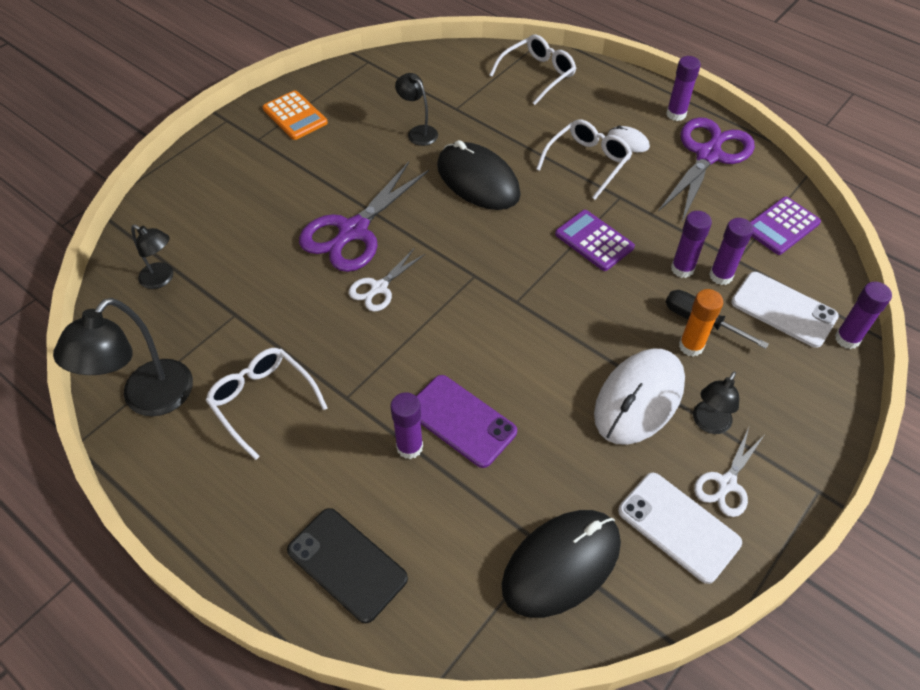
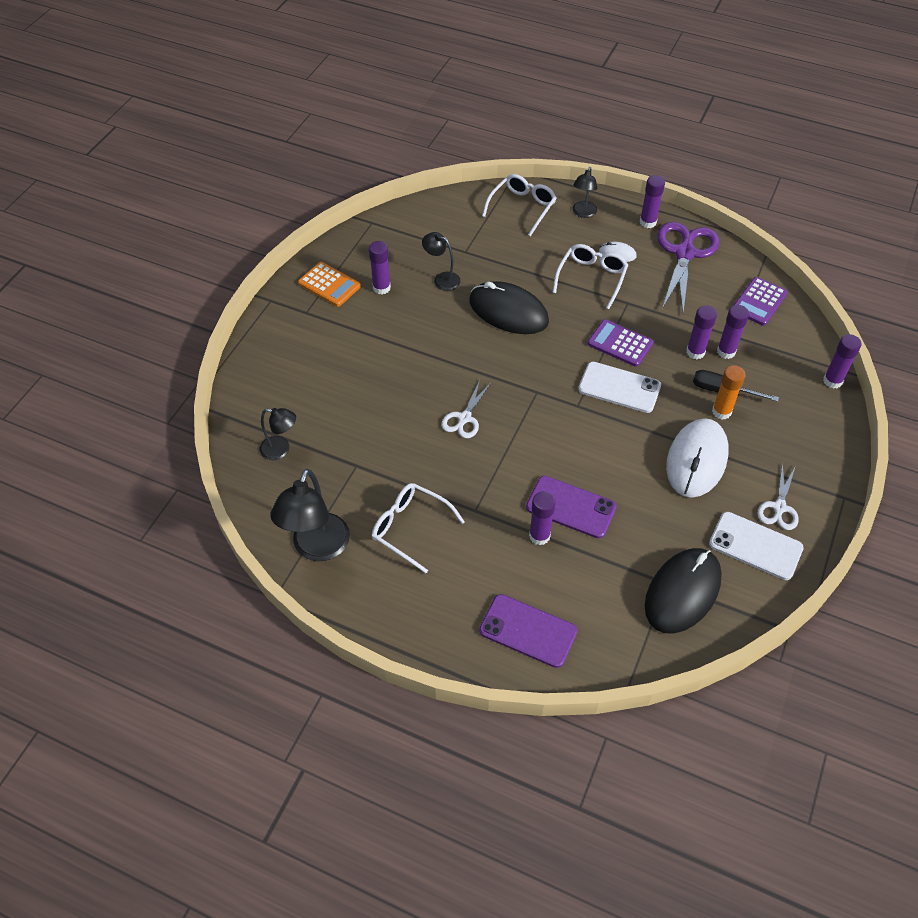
camera: 15 degrees left, 0 degrees up
black phone [287,508,408,623] -> purple phone [479,594,577,668]
purple scissors [299,162,429,272] -> none
black lamp [693,372,739,434] -> black lamp moved to [572,167,597,218]
white phone [731,272,839,348] -> white phone moved to [578,362,661,413]
none -> purple glue stick [369,241,391,294]

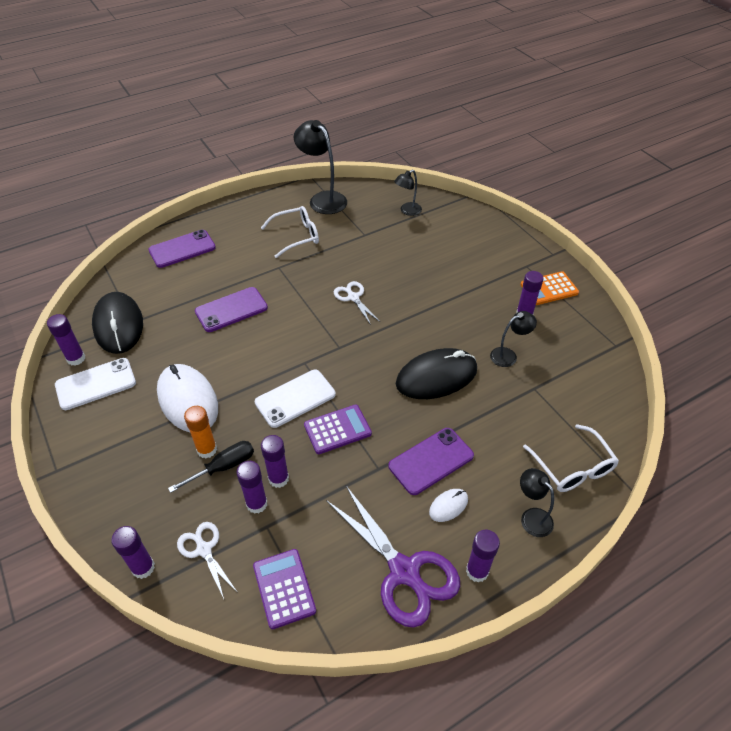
camera: 125 degrees right, 5 degrees down
purple glue stick [529,491,556,545] -> purple glue stick moved to [47,314,85,366]
white glasses [553,244,628,309] -> purple phone [388,428,474,495]
white scissors [758,463,799,530] -> white scissors moved to [177,522,236,599]

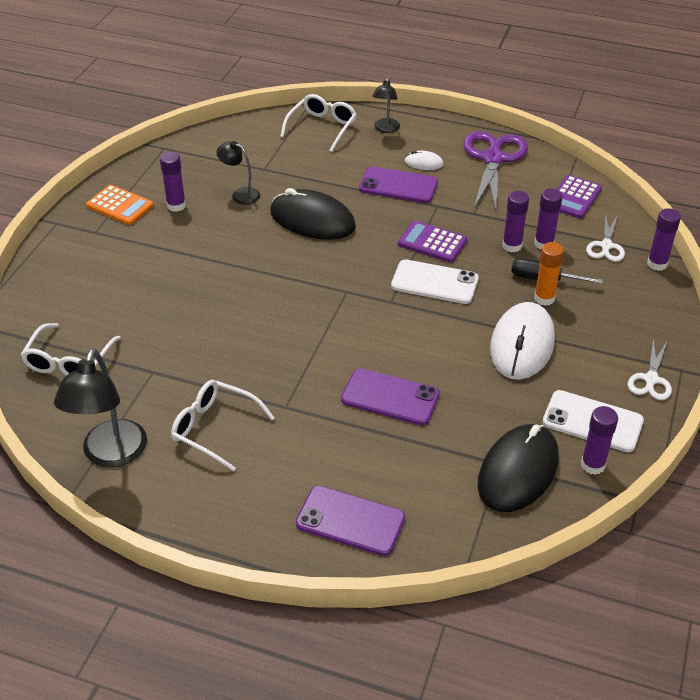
camera: 130 degrees left, 5 degrees down
white scissors [334,281,380,325] -> white scissors moved to [628,338,672,400]
black lamp [394,170,422,216] -> white glasses [21,323,121,376]
purple glue stick [466,530,500,583] -> none

